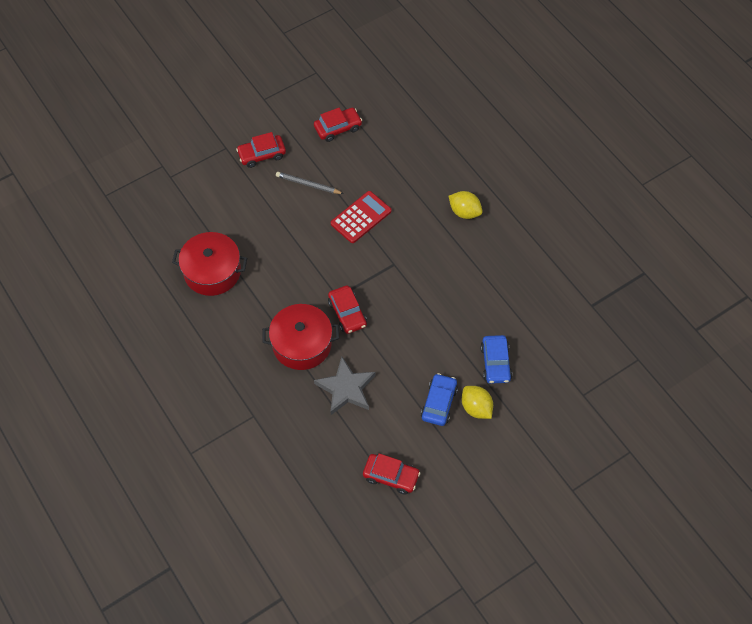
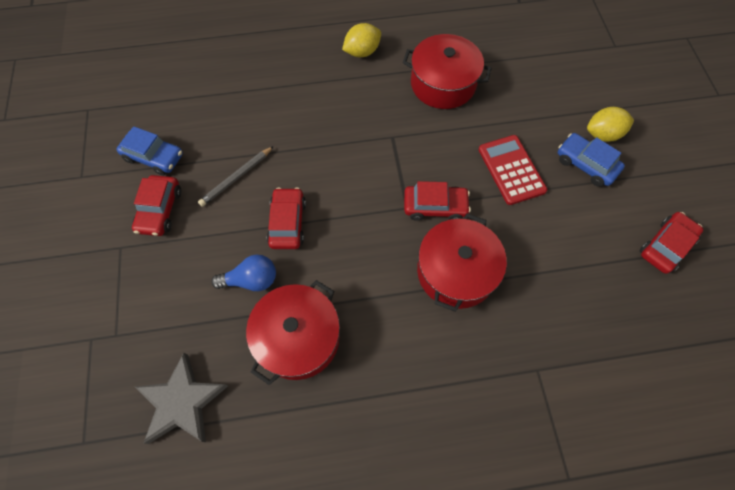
camera: 65 degrees left, 5 degrees up
red car [314,108,362,142] -> red car moved to [267,187,306,249]
grey star [314,357,376,415] -> grey star moved to [135,353,228,444]
red calculator [331,191,391,243] -> red calculator moved to [479,135,547,205]
blue car [480,335,512,384] -> blue car moved to [117,126,183,176]
none -> blue light bulb [211,255,276,291]
none -> red pot [403,34,492,109]

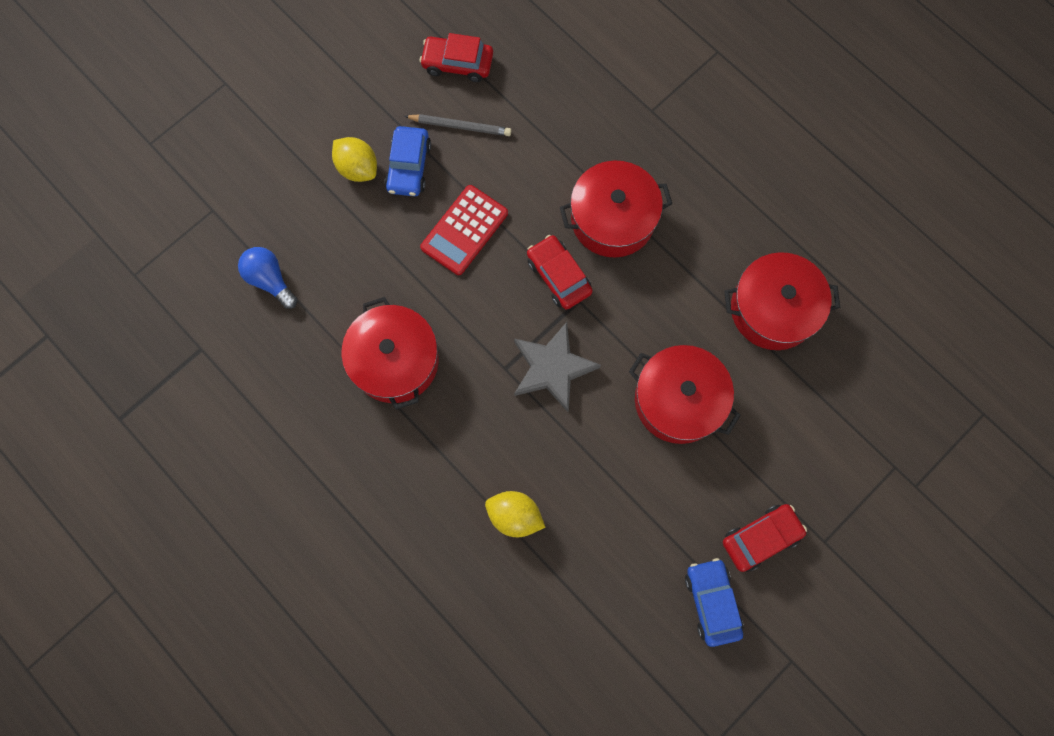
camera: 125 degrees left, 10 degrees up
grey star [135,353,228,444] -> grey star moved to [514,322,601,412]
grey pencil [198,146,274,207] -> grey pencil moved to [404,114,511,136]
blue light bulb [211,255,276,291] -> blue light bulb moved to [238,247,297,309]
red car [267,187,306,249] -> red pot [629,345,741,444]
yellow lemon [342,23,381,57] -> yellow lemon moved to [485,491,546,537]

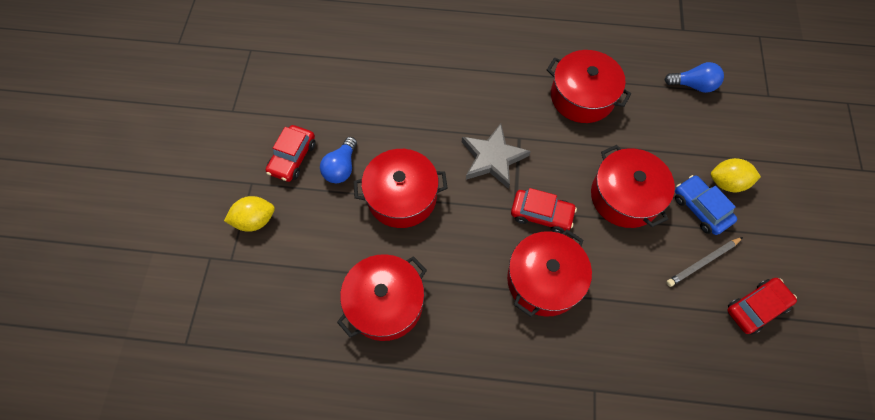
camera: 140 degrees right, 10 degrees down
red calculator [420,185,508,275] -> red pot [591,145,675,228]
yellow lemon [485,491,546,537] -> yellow lemon moved to [224,196,275,232]
blue car [685,558,743,647] -> none
none -> blue light bulb [320,137,357,183]

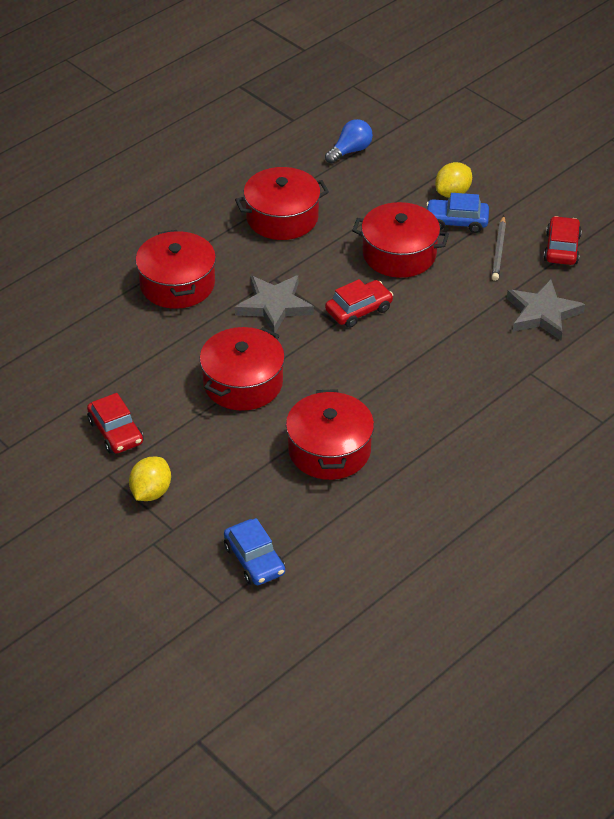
camera: 50 degrees left, 20 degrees down
blue light bulb [320,137,357,183] -> none
red pot [507,230,592,317] -> red pot moved to [135,230,216,309]
none -> blue car [224,518,285,585]
none -> grey star [507,279,585,340]

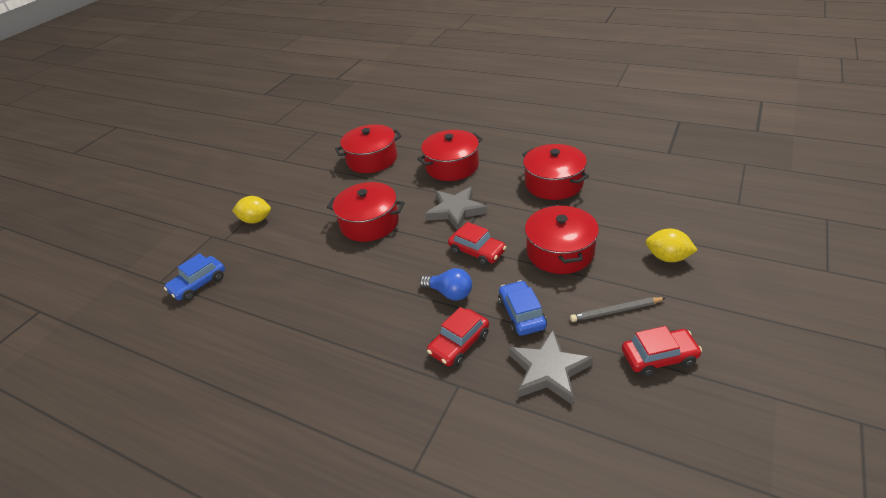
camera: 75 degrees right, 5 degrees down
red car [87,393,144,454] -> red car moved to [427,307,489,366]
red pot [286,389,374,480] -> red pot moved to [335,124,402,173]
blue light bulb [325,119,373,164] -> blue light bulb moved to [420,268,472,301]
blue car [426,193,489,233] -> blue car moved to [498,280,547,336]

